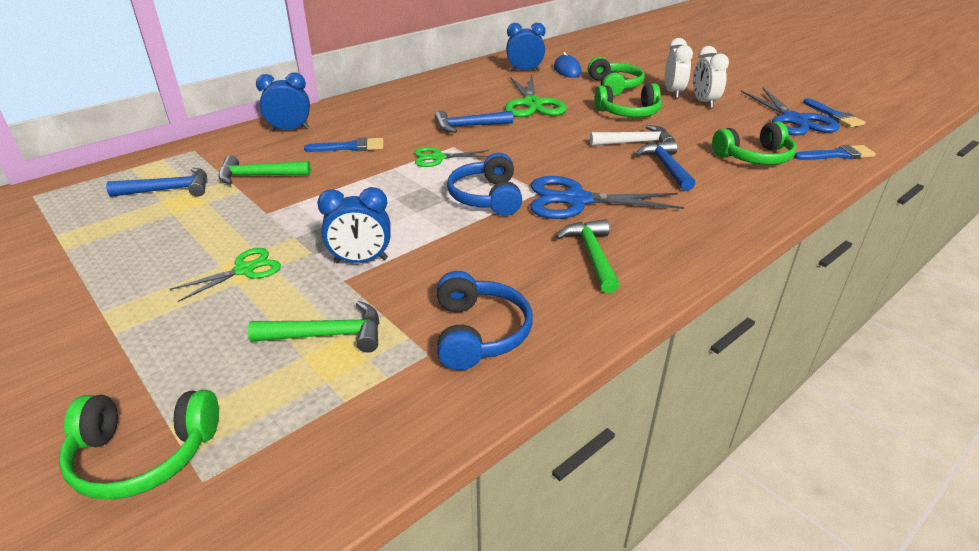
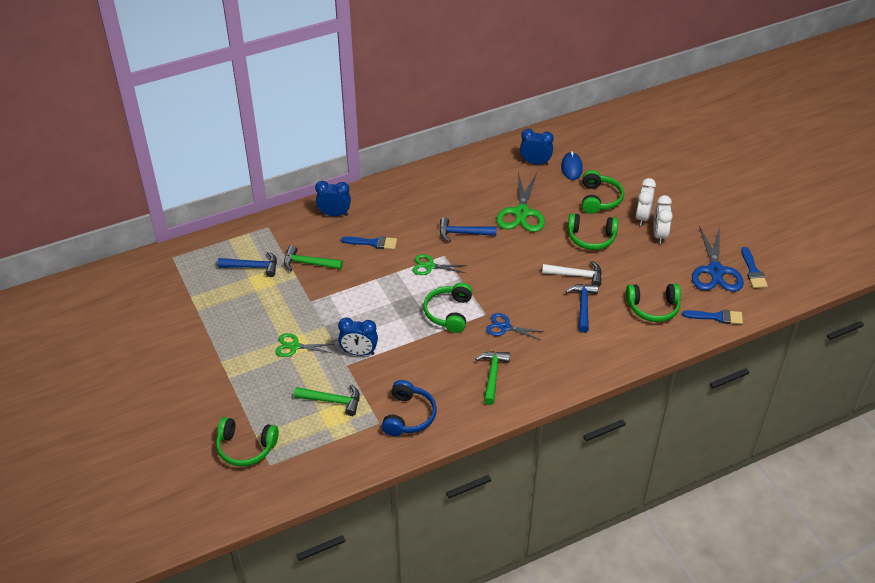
camera: 15 degrees right, 10 degrees up
green scissors [170,248,281,302] -> green scissors turned 150 degrees counterclockwise [276,333,334,357]
blue headphones [447,153,522,216] -> green headphones [423,283,473,333]
blue scissors [530,176,684,219] -> blue scissors [486,313,544,340], size x0.57

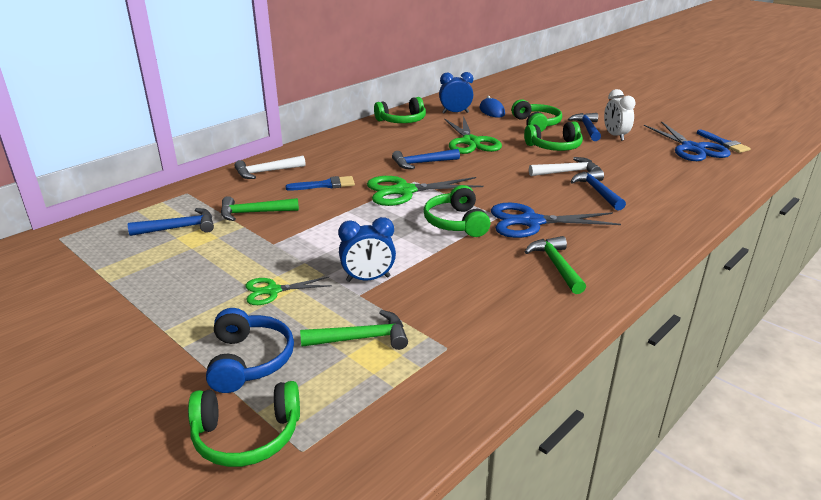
camera: 20 degrees left, 15 degrees down
blue clock [315,181,351,216] -> white hammer [234,156,306,179]
blue headphones [382,380,437,436] -> blue headphones moved to [206,308,294,393]
green scissors [413,254,467,275] -> green scissors [367,176,484,206], size x1.75
blue scissors [486,313,544,340] -> blue scissors [491,203,621,238], size x1.75
green headphones [626,283,681,322] -> green headphones moved to [374,97,426,123]
white clock [636,178,656,226] -> blue hammer [568,113,601,141]
blue brush [682,309,743,325] -> none

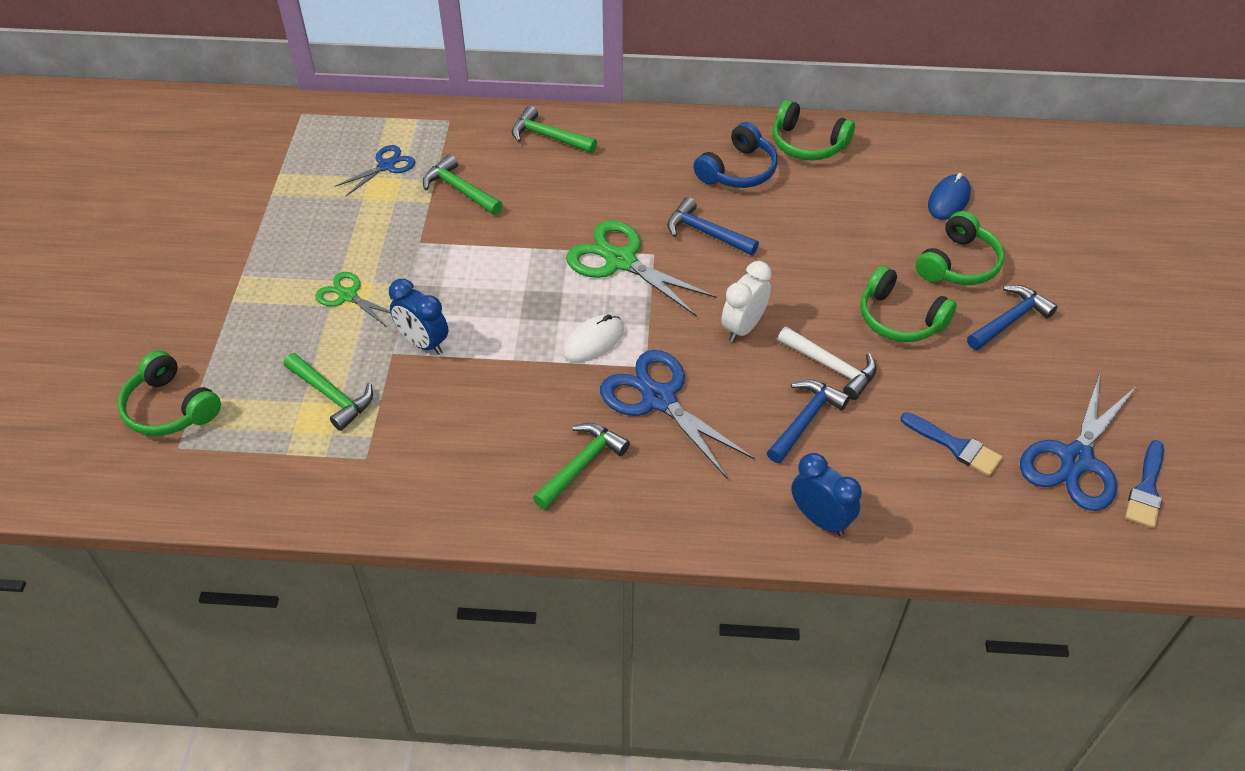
camera: 50 degrees right, 20 degrees up
blue hammer [128,208,214,236] -> blue scissors [335,145,415,196]
blue headphones [206,308,294,393] -> blue headphones moved to [693,122,777,188]
white hammer [234,156,306,179] -> green hammer [512,106,597,153]
blue brush [286,176,355,190] -> blue brush moved to [901,412,1002,476]
green headphones [424,185,491,237] -> white mouse [562,314,624,362]
blue clock [439,72,473,113] -> blue clock moved to [791,453,862,536]
green scissors [444,116,502,154] -> none
white clock [604,89,636,141] -> white clock moved to [721,261,772,342]

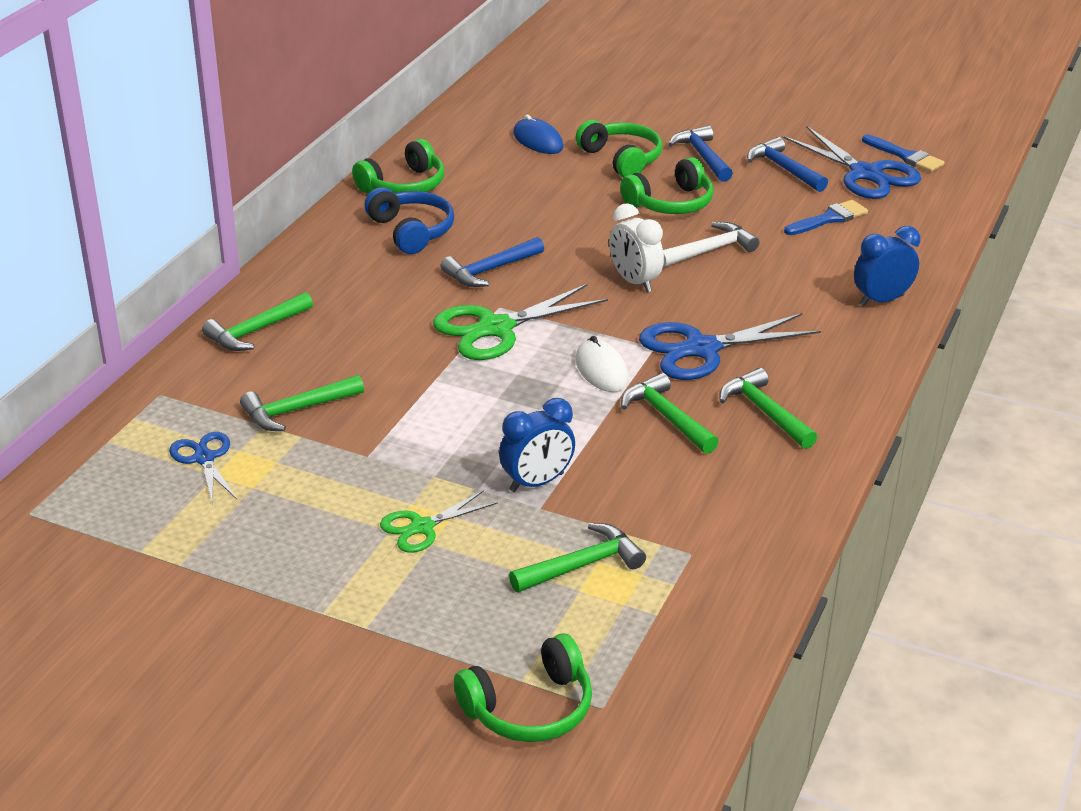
camera: 70 degrees left, 15 degrees down
blue hammer [767,379,850,463] -> blue hammer moved to [747,137,828,192]
none -> green hammer [621,373,719,454]

